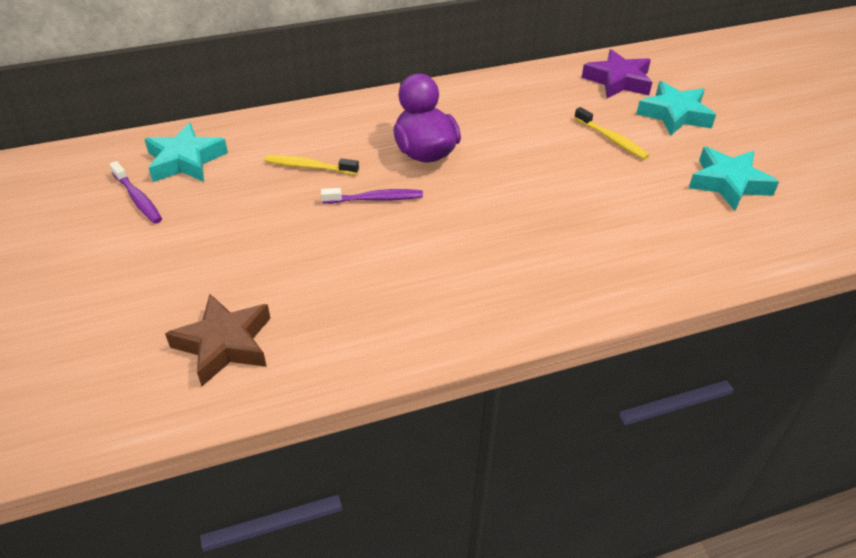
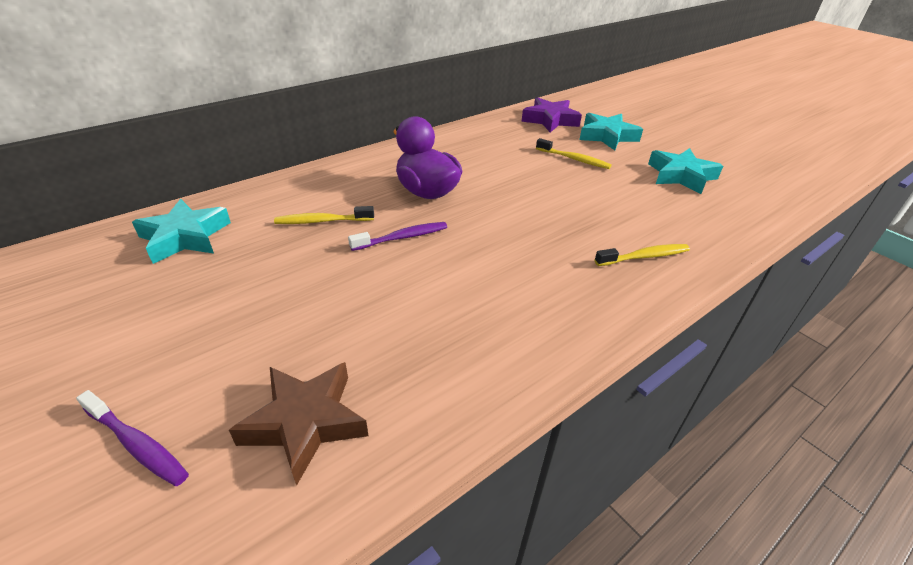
camera: 20 degrees left, 5 degrees down
purple toothbrush [110,161,162,224] -> purple toothbrush moved to [76,390,189,486]
none -> yellow toothbrush [595,244,690,266]

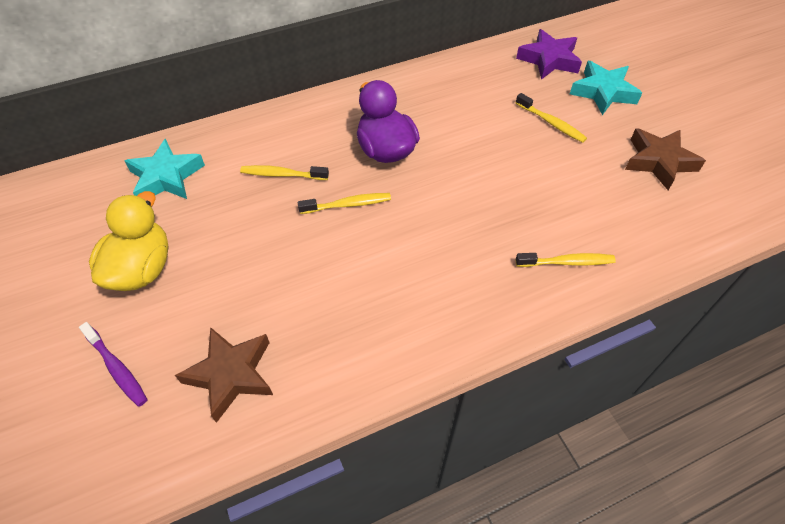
camera: 15 degrees right, 15 degrees up
purple toothbrush [348,222,447,251] -> yellow toothbrush [298,193,391,214]
turquoise star [648,148,723,194] -> brown star [625,128,706,190]
none -> yellow duck [89,191,169,291]

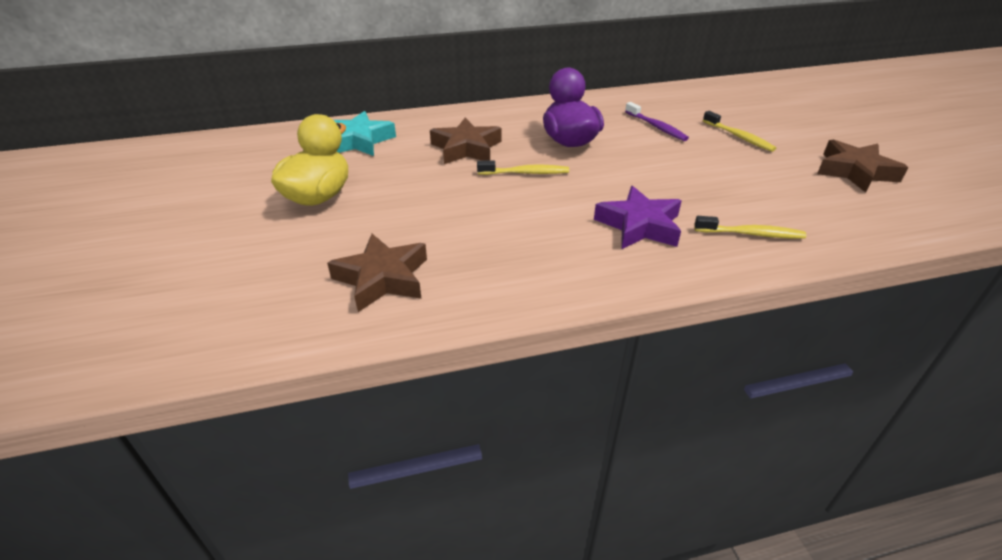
camera: 10 degrees right, 15 degrees down
purple toothbrush [79,322,148,407] -> purple toothbrush moved to [625,102,689,141]
yellow toothbrush [240,165,329,180] -> brown star [430,118,501,164]
purple star [516,29,582,80] -> purple star moved to [594,186,681,249]
turquoise star [570,61,642,115] -> none

